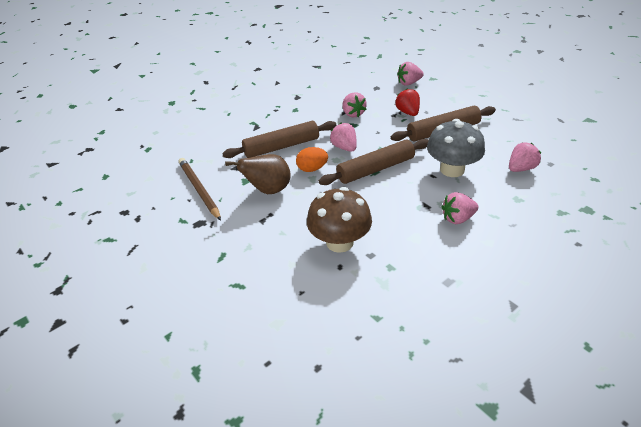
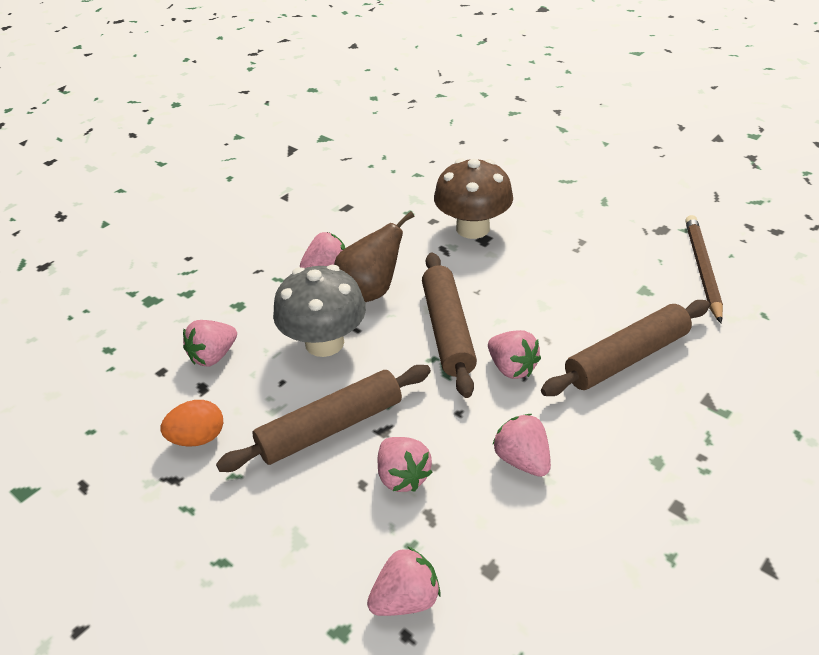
camera: 170 degrees right, 0 degrees up
brown pencil [178,158,221,221] -> brown pencil turned 135 degrees counterclockwise [685,215,723,323]
brown pear [225,154,290,194] -> brown pear moved to [334,211,414,302]
orange egg [296,147,328,172] -> orange egg moved to [161,400,223,447]
brown rolling pin [319,139,429,185] -> brown rolling pin turned 60 degrees counterclockwise [422,252,477,398]
red strawberry [395,88,420,116] -> pink strawberry [378,437,432,492]

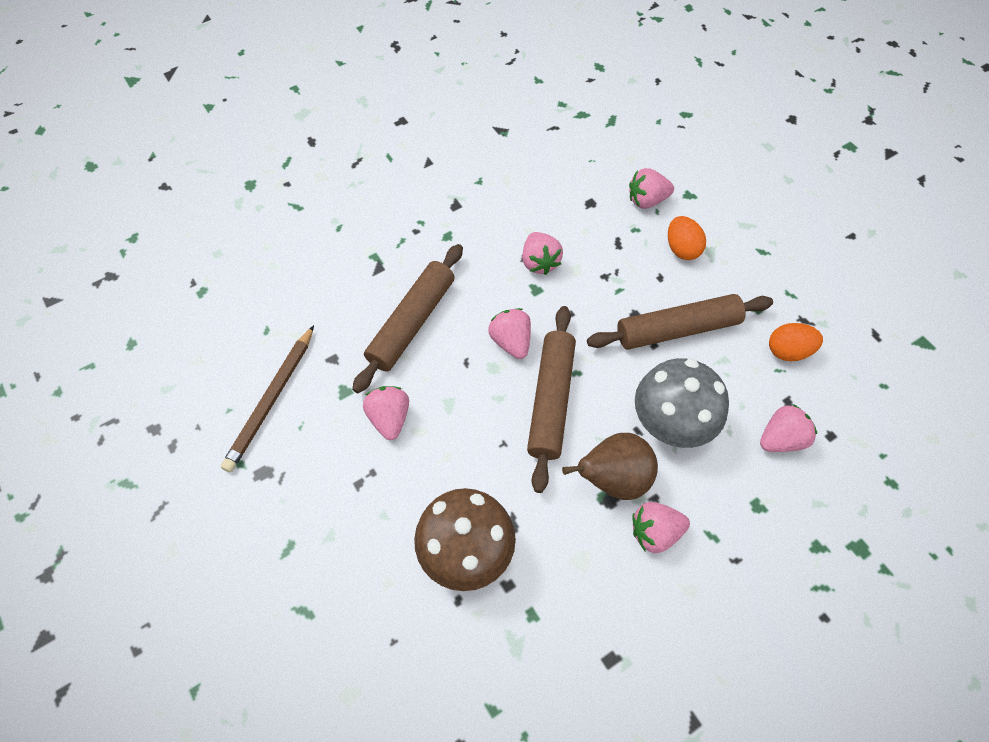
camera: 165 degrees left, 20 degrees up
pink strawberry [378,437,432,492] -> pink strawberry moved to [363,386,409,440]
brown rolling pin [541,300,710,396] -> brown rolling pin turned 45 degrees counterclockwise [352,244,463,393]
none -> orange egg [668,216,706,260]

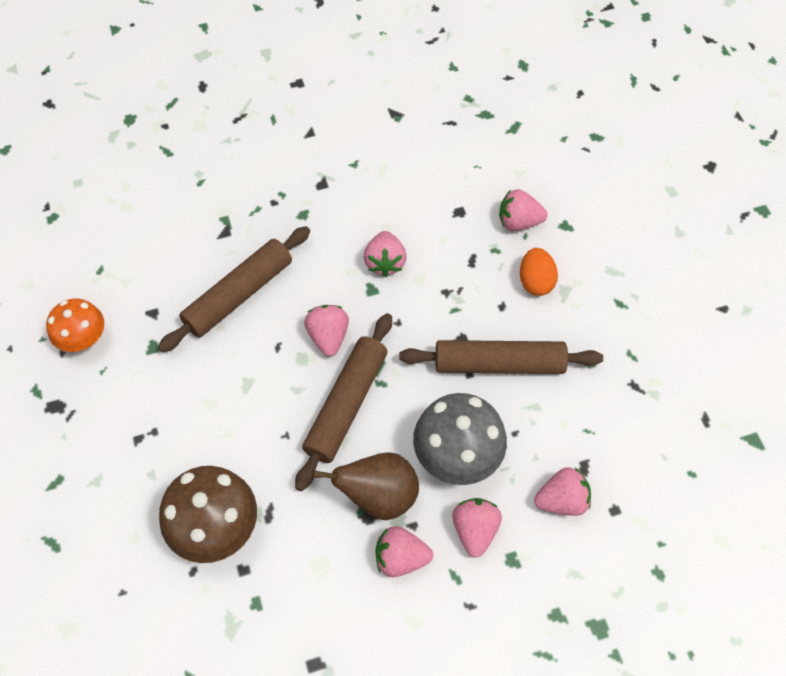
camera: 15 degrees right, 0 degrees up
brown pencil [221,325,314,472] -> orange mushroom [46,299,104,352]
pink strawberry [363,386,409,440] -> pink strawberry moved to [452,498,502,558]
orange egg [769,323,823,361] -> none

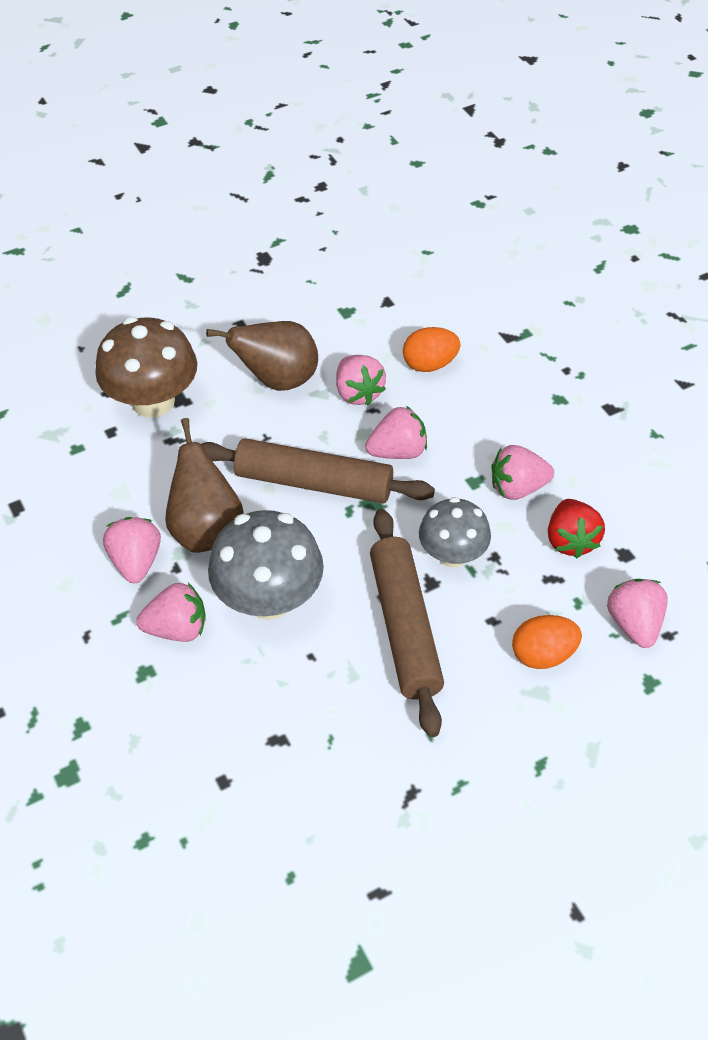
camera: 80 degrees right, 10 degrees down
orange mushroom [46,299,104,352] -> none
brown rolling pin [158,226,310,352] -> orange egg [403,327,461,372]
pink strawberry [534,467,591,516] -> pink strawberry moved to [336,355,386,405]
none -> brown pear [206,321,318,391]
none -> grey mushroom [419,497,491,568]
none -> red strawberry [548,499,605,558]

